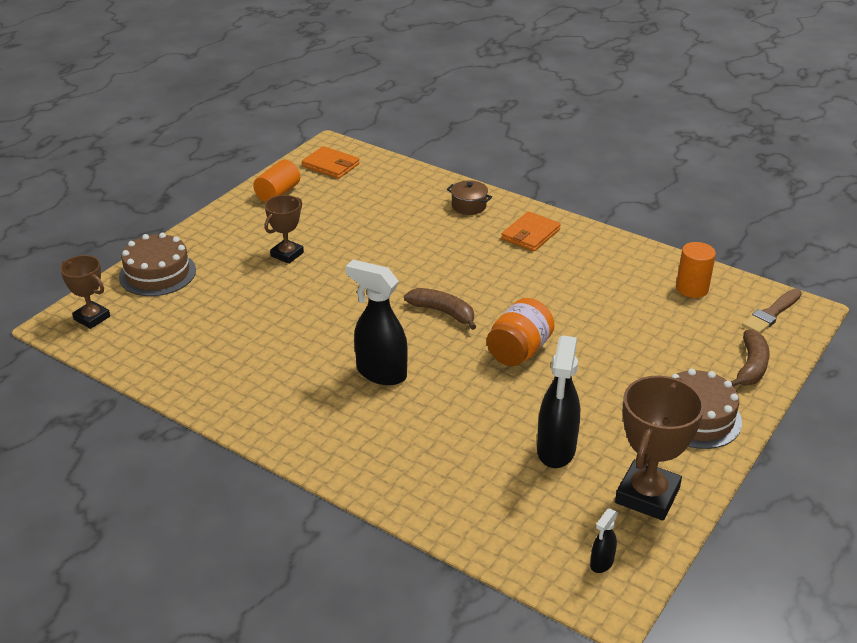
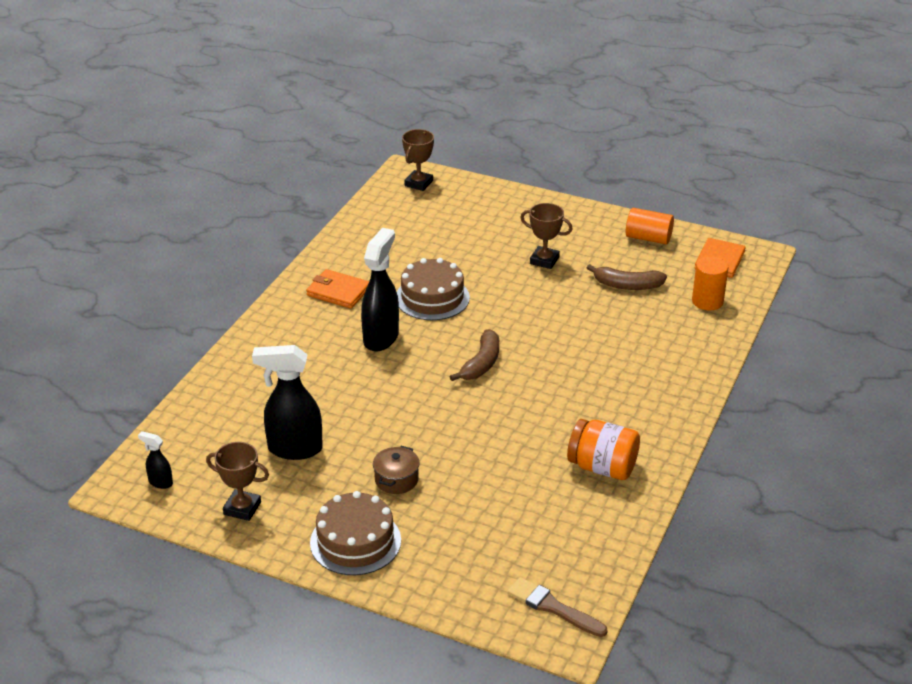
camera: 80 degrees right, 0 degrees up
brown cake [119,233,196,296] -> brown cake moved to [397,258,470,320]
brown pot [447,180,492,215] -> brown pot moved to [373,446,420,494]
orange jar [487,298,555,366] -> orange jar moved to [567,419,640,480]
orange wallet [501,211,561,252] -> orange wallet moved to [306,269,369,309]
brown trophy [615,376,704,521] -> brown trophy [206,442,269,521], size x0.61
orange cylinder [676,242,716,298] -> orange cylinder moved to [692,256,729,310]
brown banana [731,330,770,386] -> brown banana moved to [587,264,667,290]

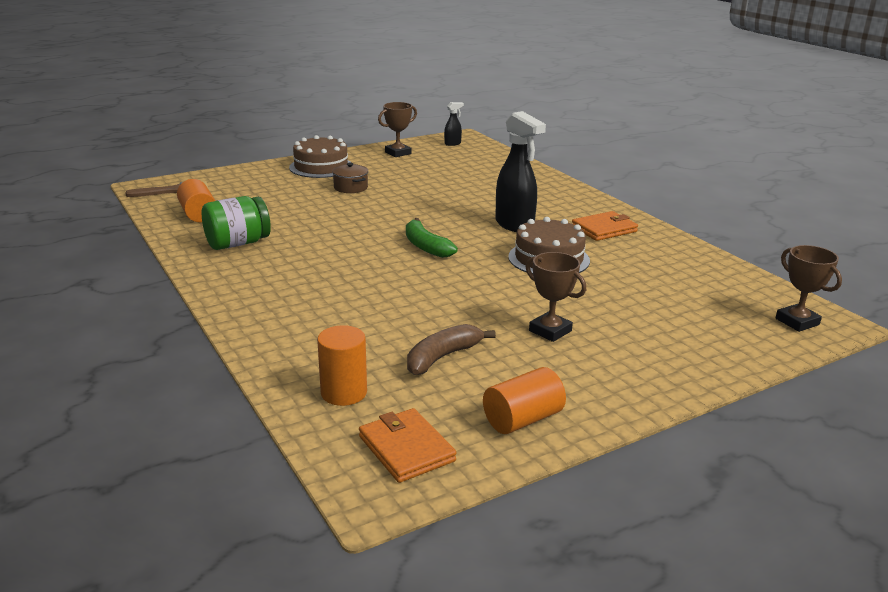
camera: 125 degrees right, 10 degrees down
black spray bottle [252,345,323,460] -> none
brown banana [450,329,499,381] -> green banana [406,218,458,258]
brown trophy [520,203,572,269] -> brown trophy turned 75 degrees clockwise [526,252,586,342]
orange jar [567,419,640,480] -> green jar [202,196,271,250]
none -> orange cylinder [177,179,215,222]

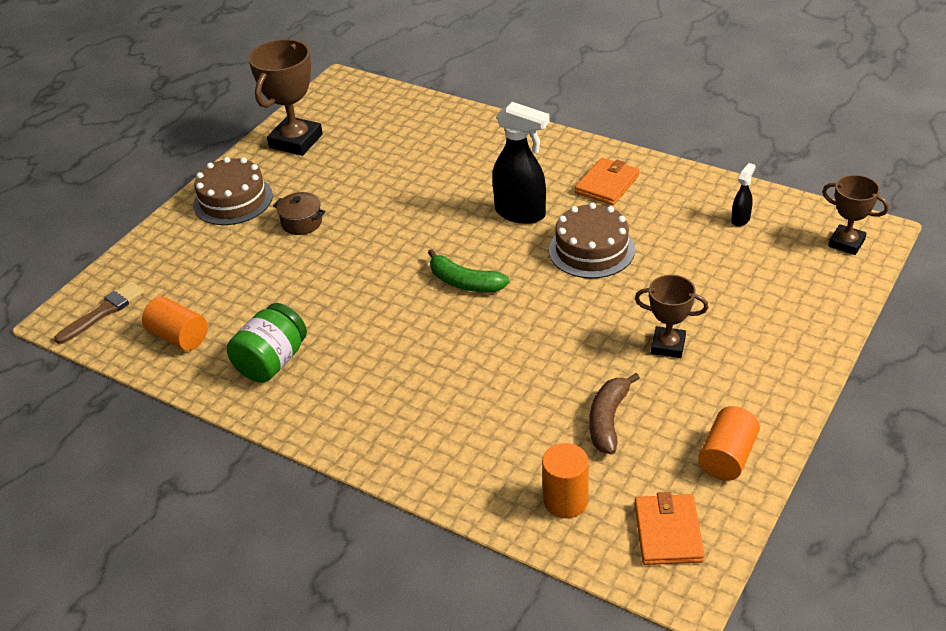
camera: 25 degrees left, 15 degrees up
orange wallet [359,408,457,483] -> orange wallet turned 60 degrees clockwise [635,492,705,565]
brown trophy [378,102,417,157] -> brown trophy [249,39,323,156], size x1.65
black spray bottle [444,102,464,146] -> black spray bottle moved to [731,163,755,227]

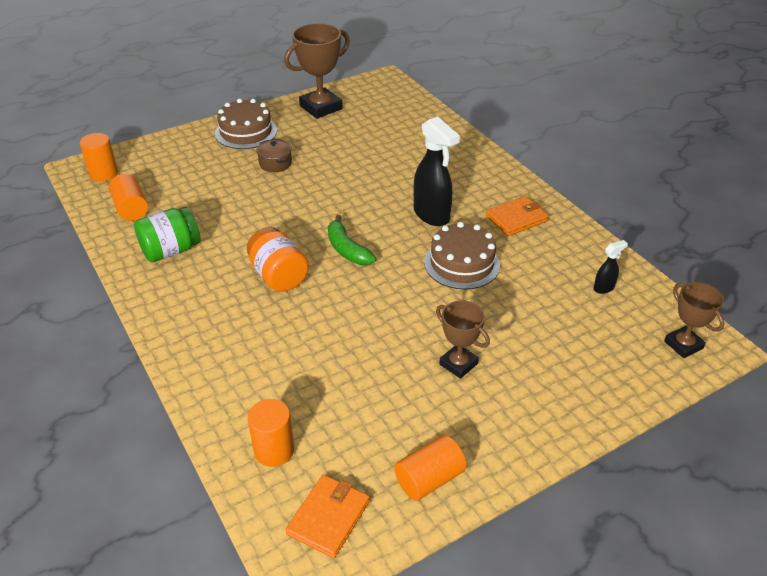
camera: 25 degrees right, 0 degrees up
brown brush [54,282,145,344] -> orange cylinder [80,133,118,182]
brown banana [589,373,640,455] -> none
none -> orange jar [247,227,309,292]

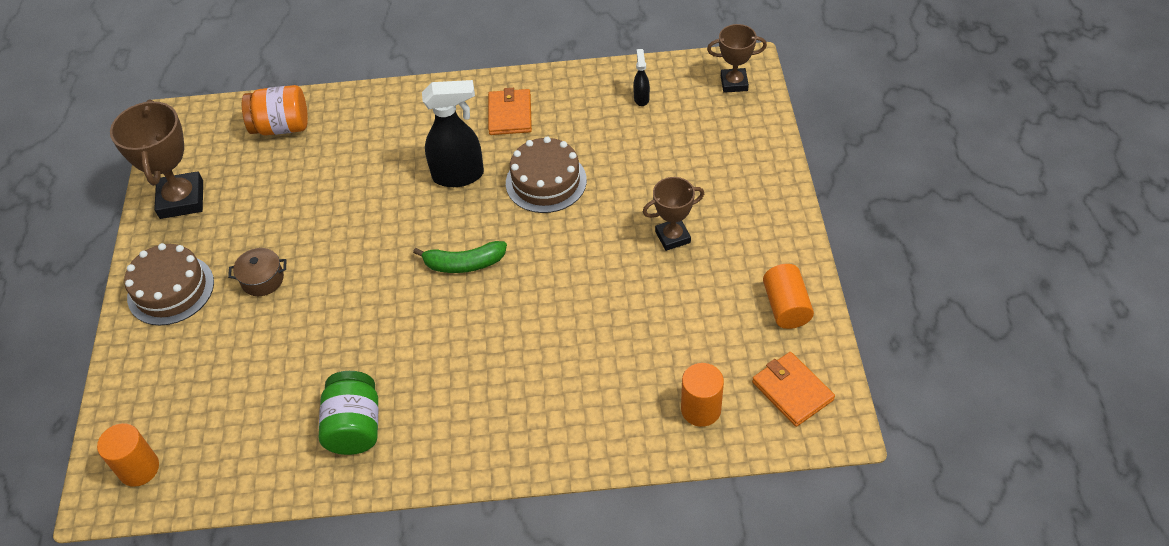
camera: 60 degrees left, 10 degrees up
orange cylinder [109,174,148,221] -> none
orange jar [247,227,309,292] -> orange jar moved to [242,85,308,135]

